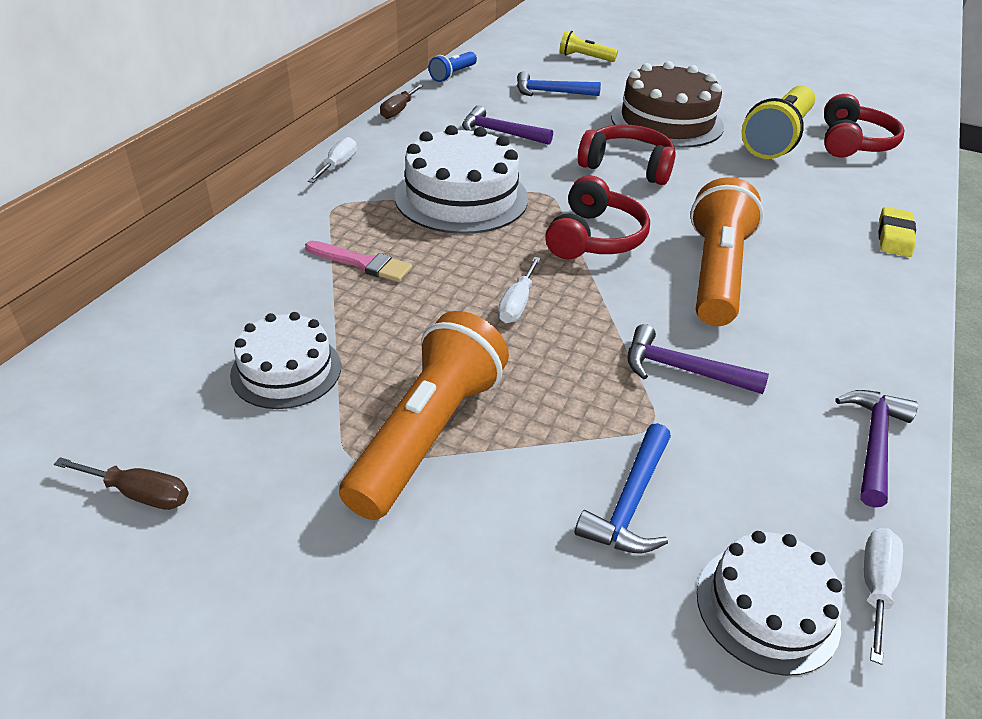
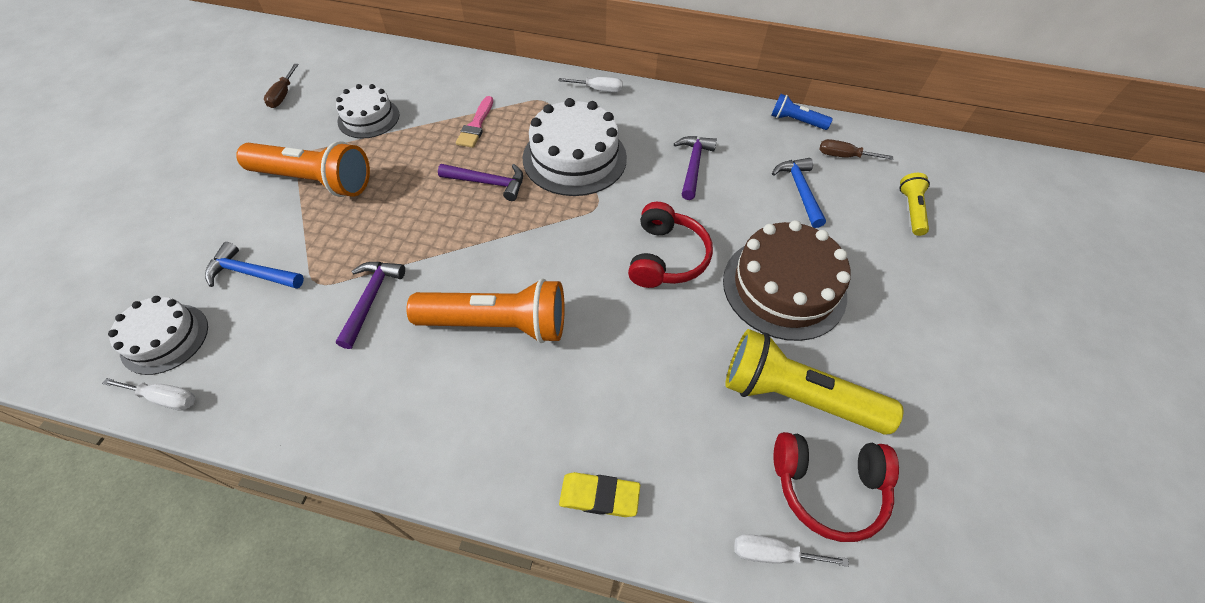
camera: 80 degrees right, 15 degrees up
brown screwdriver [380,84,424,119] -> brown screwdriver moved to [819,139,893,160]
white screwdriver [498,257,541,323] -> white screwdriver moved to [734,534,849,567]
red headphones [545,175,650,260] -> none
purple hammer [835,390,918,507] -> purple hammer moved to [438,164,523,201]

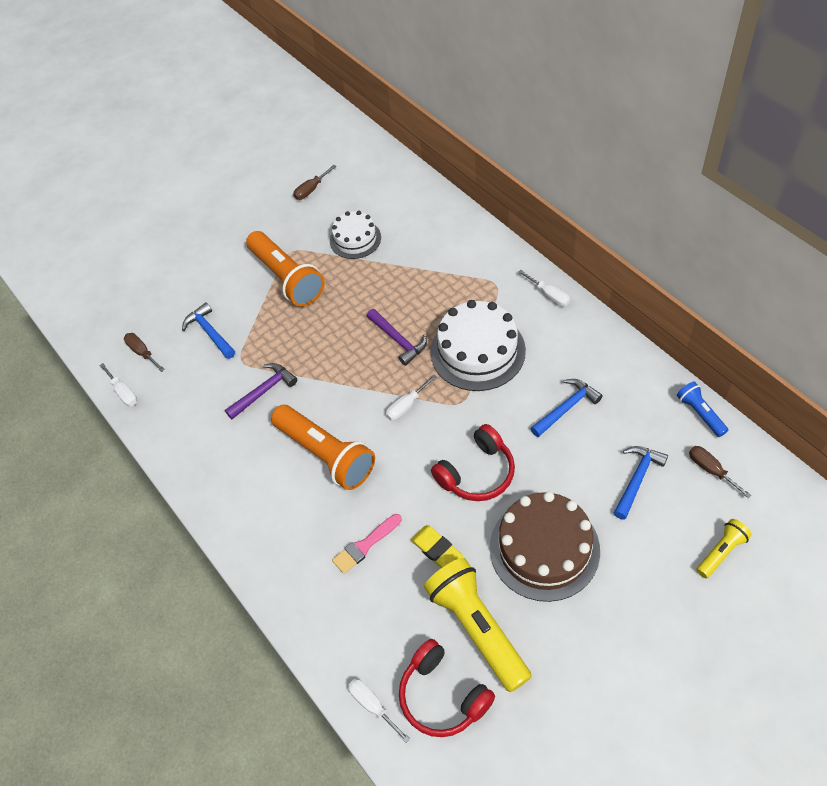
camera: 45 degrees right, 0 degrees up
white cake [108,296,208,375] -> brown screwdriver [124,333,165,372]
pink brush [456,96,493,148] -> pink brush moved to [332,514,402,574]
yellow eraser [559,472,640,517] -> yellow eraser moved to [411,525,464,568]
purple hammer [674,136,717,200] -> blue hammer [531,379,603,437]
none -> white screwdriver [386,375,437,421]

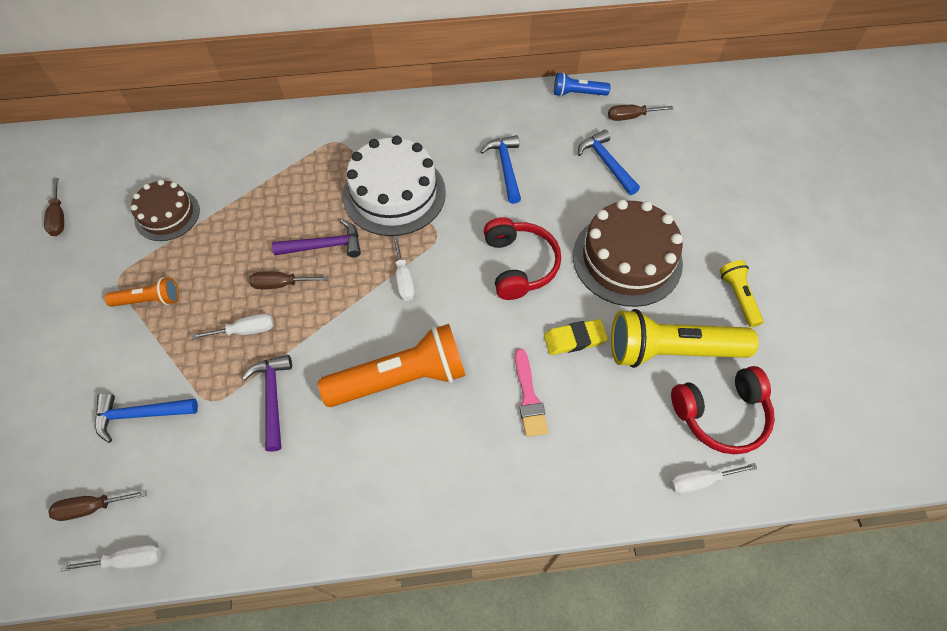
camera: 65 degrees left, 5 degrees up
orange flashlight [246,231,325,307] -> orange flashlight [105,278,179,307], size x0.51
white cake [330,211,381,259] -> brown cake [131,180,200,241]
white screwdriver [518,270,570,306] -> white screwdriver moved to [191,314,274,340]
yellow flashlight [696,519,752,578] -> yellow flashlight moved to [720,260,764,327]
none -> brown screwdriver [249,271,328,289]

